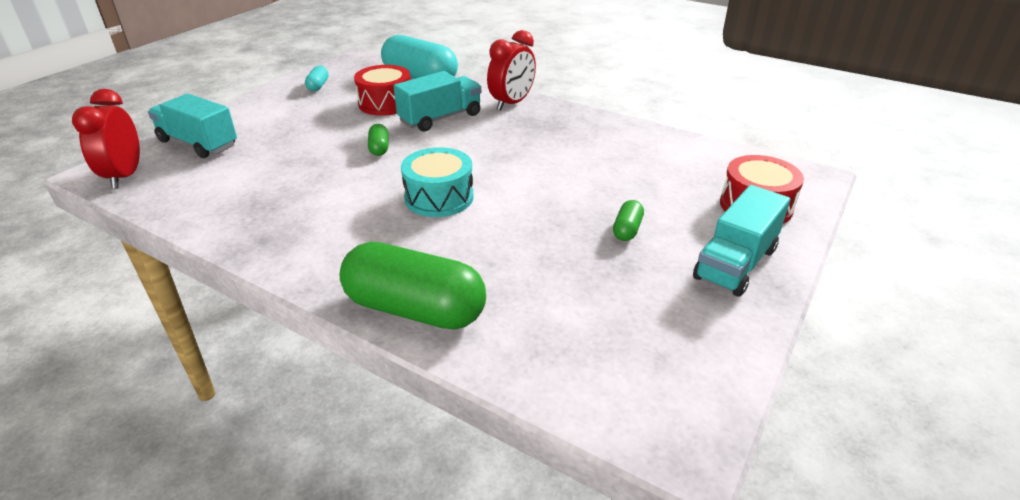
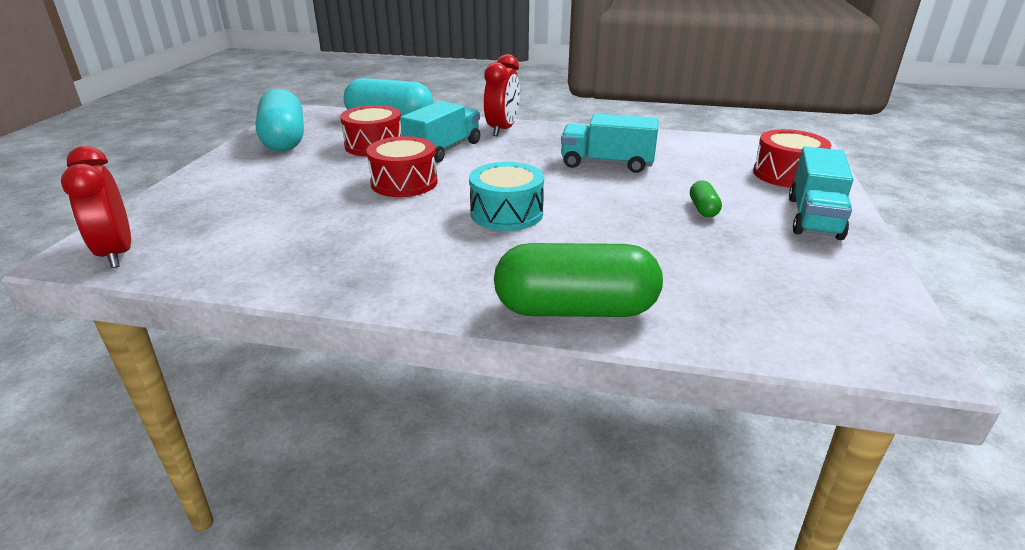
camera: 20 degrees left, 5 degrees down
turquoise truck [148,94,237,158] -> turquoise truck moved to [561,114,658,173]
turquoise capsule [305,65,329,91] -> turquoise capsule [255,89,304,151], size x2.32
green capsule [368,124,388,156] -> red drum [366,136,438,197]

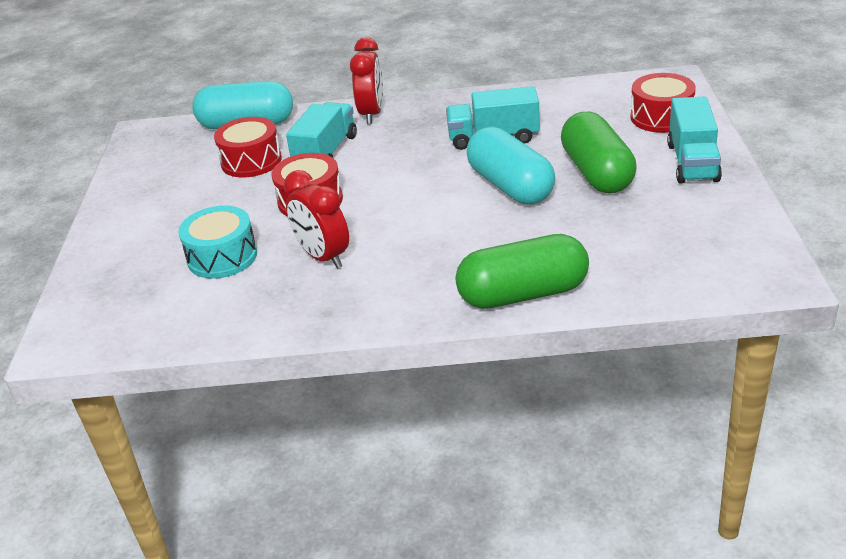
camera: 10 degrees left, 5 degrees up
red clock [61,146,131,268] -> red clock moved to [284,170,349,269]
turquoise capsule [255,89,304,151] -> turquoise capsule moved to [466,127,555,204]
turquoise drum [469,162,544,231] -> turquoise drum moved to [178,206,257,279]
green capsule [690,180,722,217] -> green capsule [561,112,637,193], size x2.32

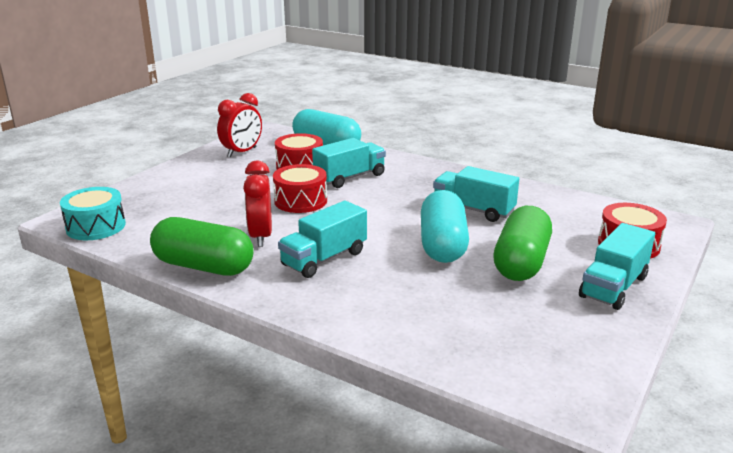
camera: 30 degrees right, 10 degrees down
turquoise drum [178,206,257,279] -> turquoise drum moved to [60,187,126,240]
red clock [350,37,383,124] -> red clock moved to [217,93,262,157]
green capsule [455,234,589,309] -> green capsule moved to [150,217,254,276]
none -> turquoise truck [278,201,367,278]

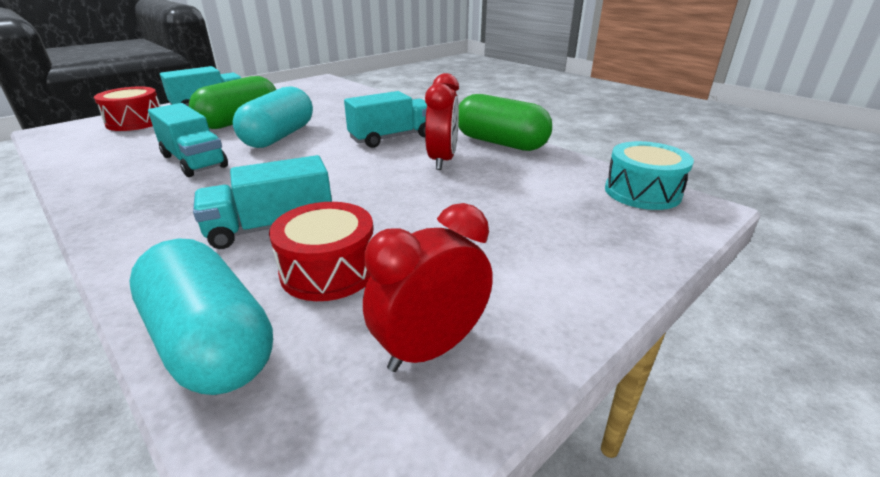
camera: 165 degrees left, 5 degrees up
red drum [273,164,327,213] -> none

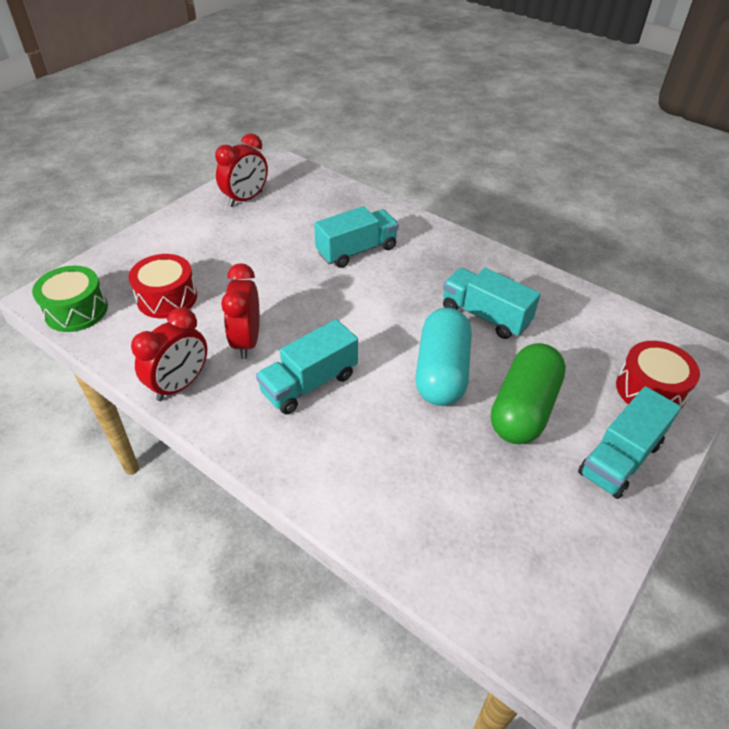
camera: 170 degrees right, 15 degrees up
turquoise capsule [129,238,273,395] -> none
red drum [269,202,373,301] -> red drum moved to [129,254,197,318]
green capsule [458,94,552,151] -> red clock [131,307,207,401]
turquoise drum [605,141,694,210] -> green drum [32,266,108,332]

